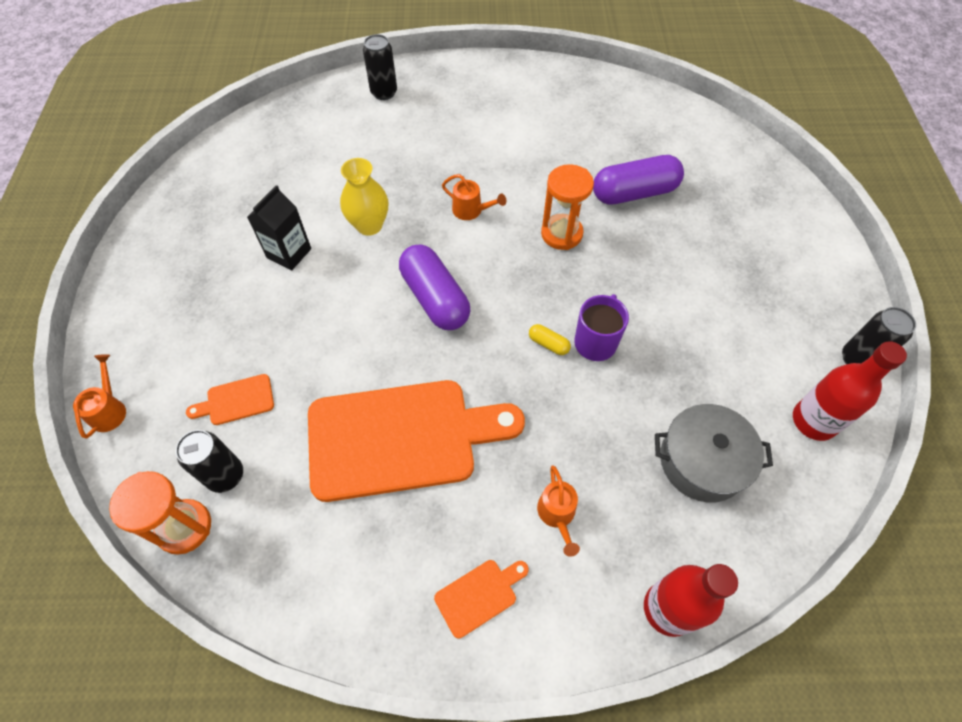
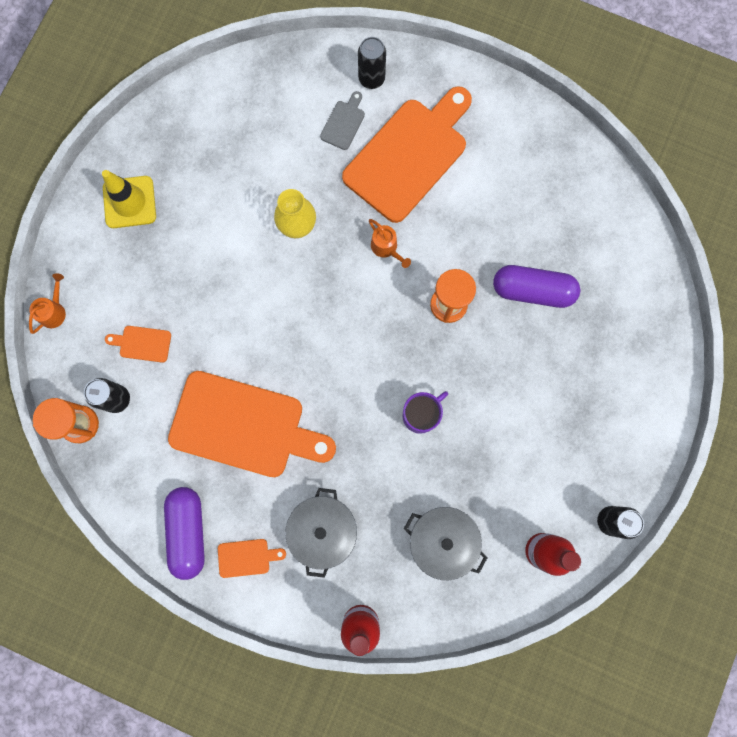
camera: 25 degrees right, 20 degrees up
black carton [247,185,311,271] -> none
purple capsule [399,244,470,330] -> purple capsule moved to [164,487,205,580]
yellow capsule [529,324,571,355] -> none
orange watering can [537,465,580,557] -> grey pot [285,488,357,578]
none -> yellow traffic cone [102,170,156,228]
none -> grey cutting board [320,91,365,150]
none -> orange cutting board [342,86,472,223]

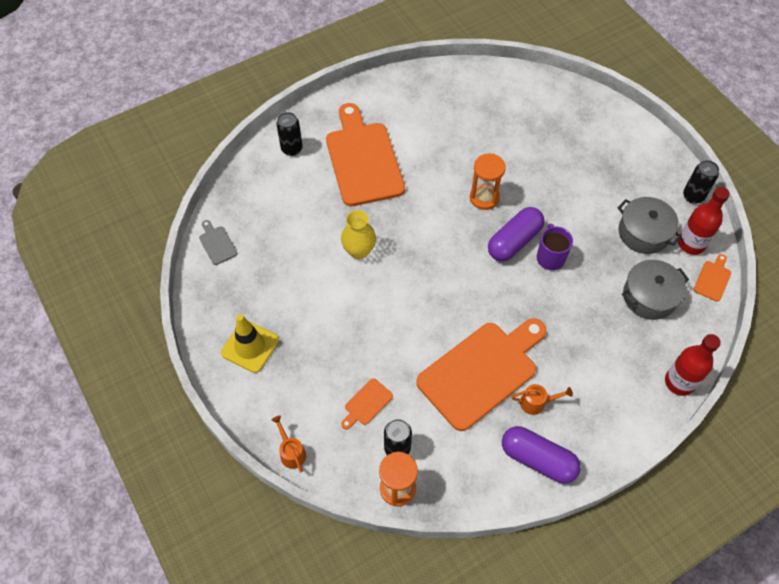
camera: 55 degrees left, 20 degrees down
orange cutting board [218,539,286,578] -> orange cutting board moved to [694,254,731,302]
grey pot [285,488,357,578] -> grey pot moved to [618,197,682,254]
grey cutting board [320,91,365,150] -> grey cutting board moved to [199,220,238,265]
orange watering can [369,219,411,268] -> orange watering can moved to [512,384,573,415]
purple capsule [493,265,580,308] -> purple capsule moved to [488,207,545,261]

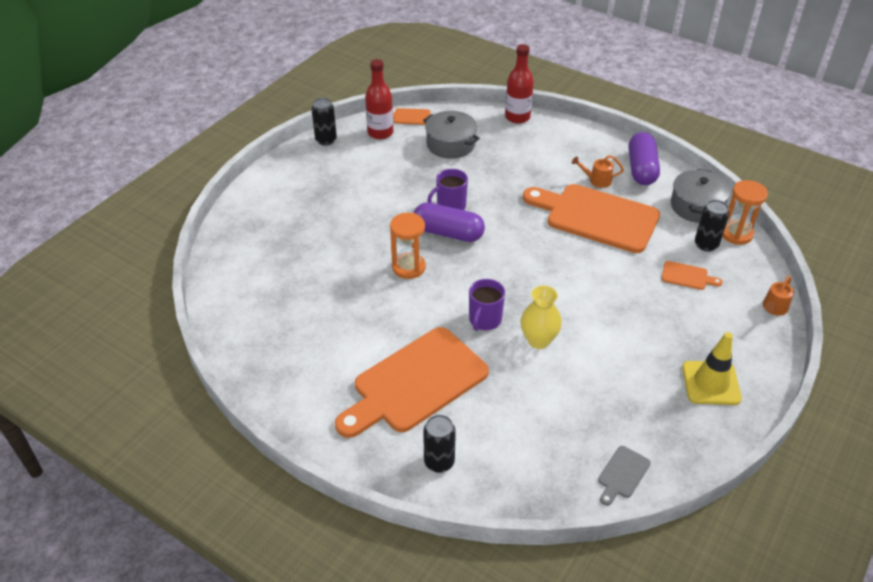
camera: 115 degrees left, 15 degrees down
orange watering can [512,384,573,415] -> orange watering can turned 60 degrees counterclockwise [572,155,624,188]
grey pot [618,197,682,254] -> grey pot moved to [671,169,731,223]
none -> purple mug [469,279,505,331]

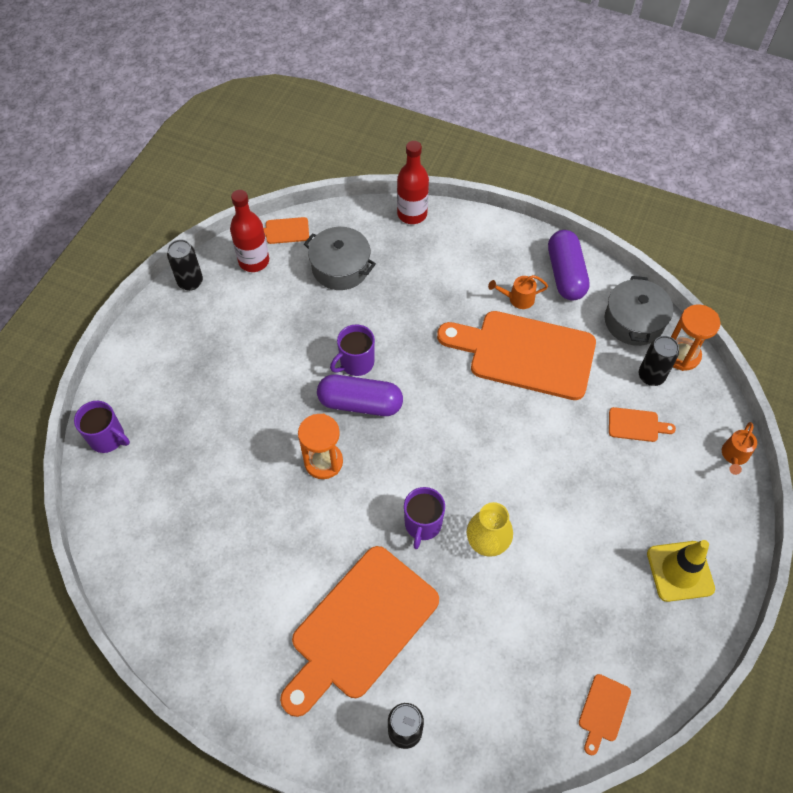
camera: 10 degrees left, 15 degrees up
grey cutting board [598,446,651,506] -> orange cutting board [579,674,631,756]
none -> purple mug [74,401,130,453]

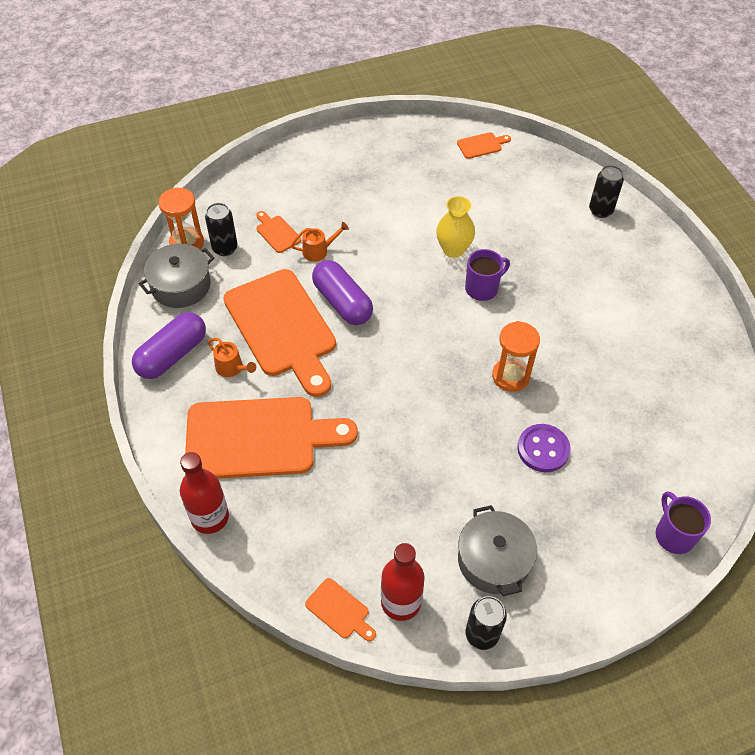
camera: 135 degrees left, 5 degrees down
orange cutting board [280,546,439,717] -> orange cutting board moved to [185,397,358,479]
grey pot [304,227,376,290] -> grey pot moved to [458,505,537,596]
purple capsule [317,374,403,416] -> purple capsule moved to [312,260,373,325]
purple mug [330,324,375,376] -> none
yellow traffic cone [647,540,715,602] -> none
orange watering can [722,422,757,475] -> orange watering can moved to [291,222,349,262]
none -> purple button [517,424,571,472]

